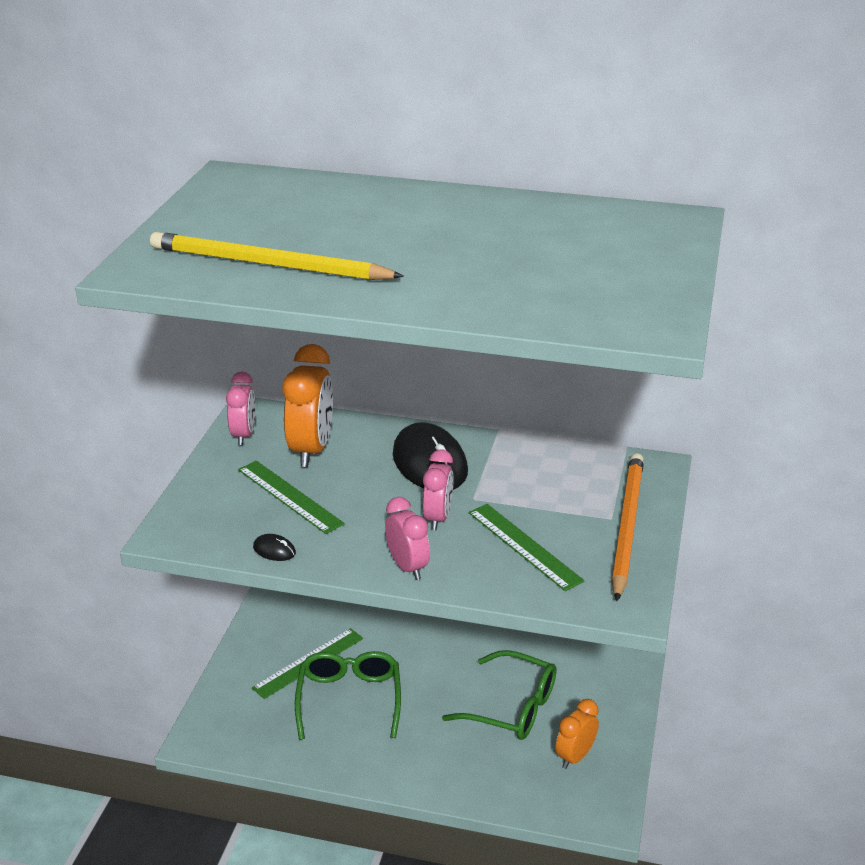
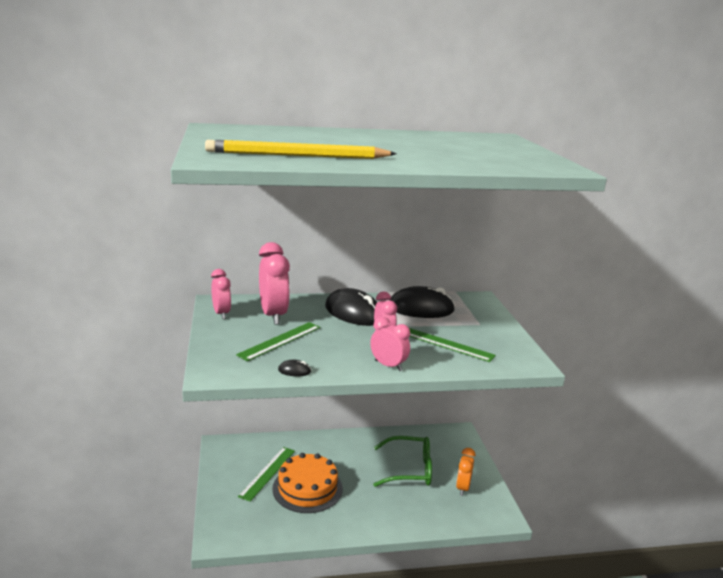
camera: 25 degrees left, 10 degrees down
green ruler [238,461,345,534] -> green ruler turned 75 degrees counterclockwise [236,322,320,361]
orange clock [283,344,333,467] -> pink clock [259,242,290,325]
green glasses [295,651,401,740] -> orange cake [272,453,343,513]
orange pencil [612,453,644,601] -> none
none -> black mouse [390,286,455,318]

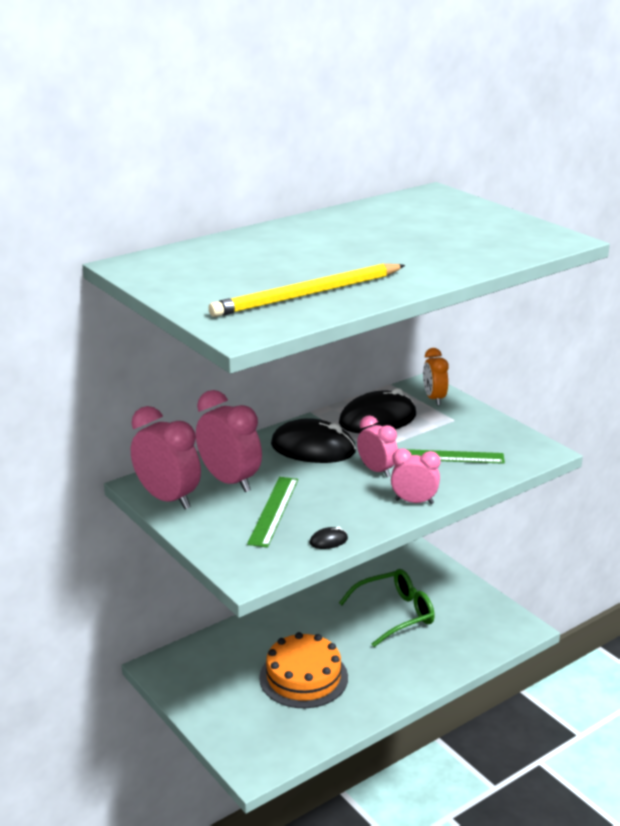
camera: 25 degrees left, 5 degrees up
pink clock [211,269,231,319] -> pink clock [131,406,201,509], size x1.63
green ruler [238,447,295,502] -> none
orange clock [456,448,476,496] -> orange clock moved to [423,348,449,405]

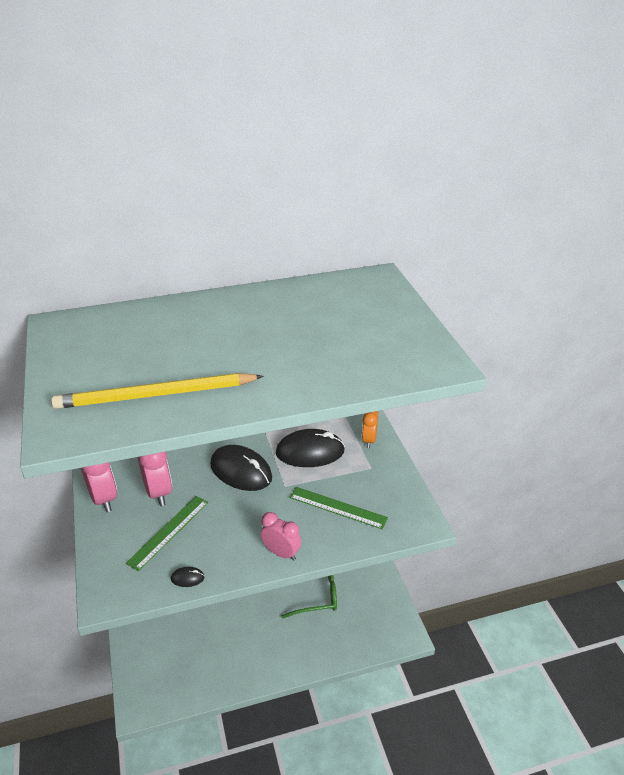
camera: 20 degrees right, 10 degrees up
orange cake [259,632,348,708] -> none
pink clock [357,415,398,477] -> none

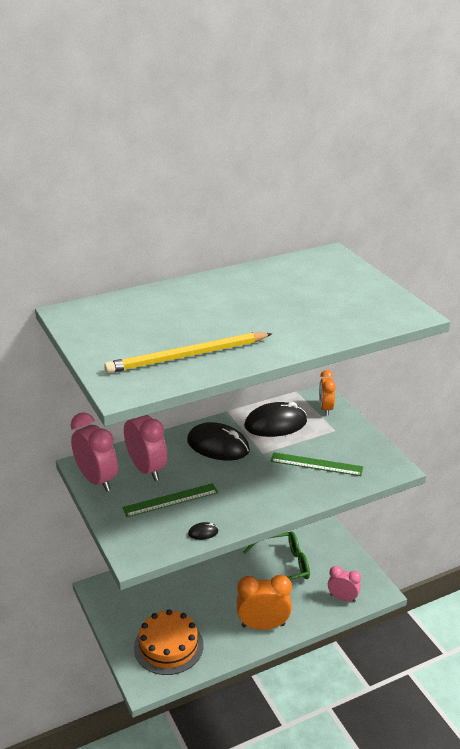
camera: 10 degrees left, 5 degrees down
green ruler [126,496,208,571] -> green ruler turned 45 degrees clockwise [122,483,218,517]
pink clock [261,512,301,560] -> pink clock moved to [328,566,361,602]
none -> orange cake [134,609,203,675]
none -> orange clock [237,575,292,630]

